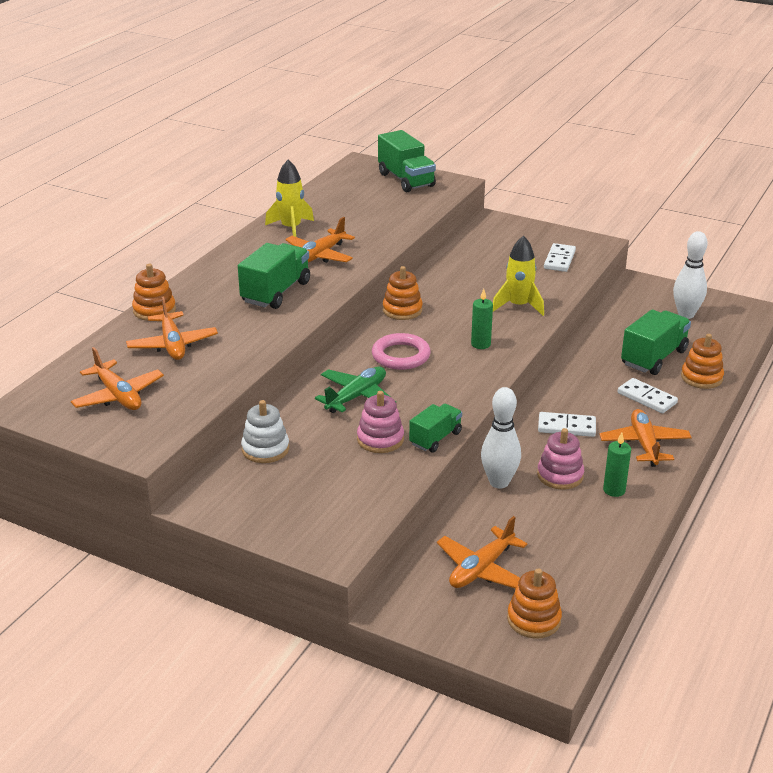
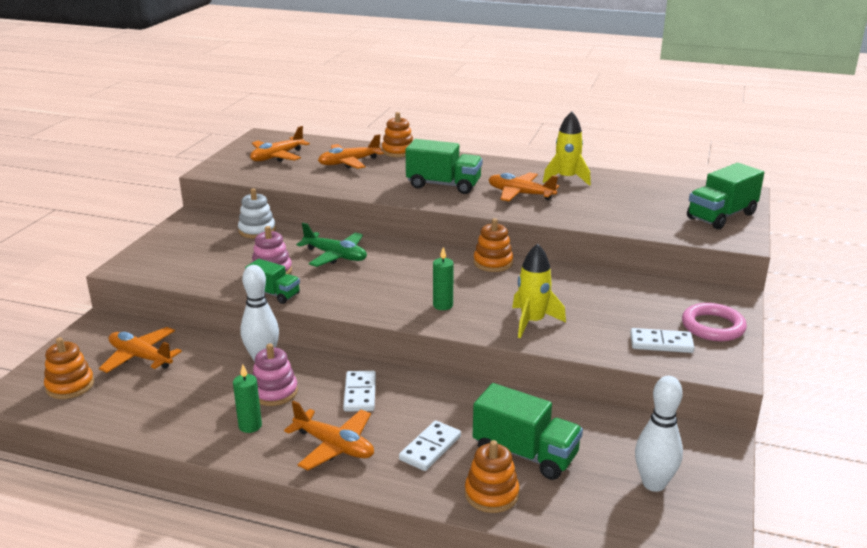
camera: 80 degrees right, 5 degrees down
pink ring [372,333,431,370] -> pink ring moved to [682,303,747,341]
orange plane [599,409,692,467] -> orange plane turned 45 degrees clockwise [284,401,374,470]

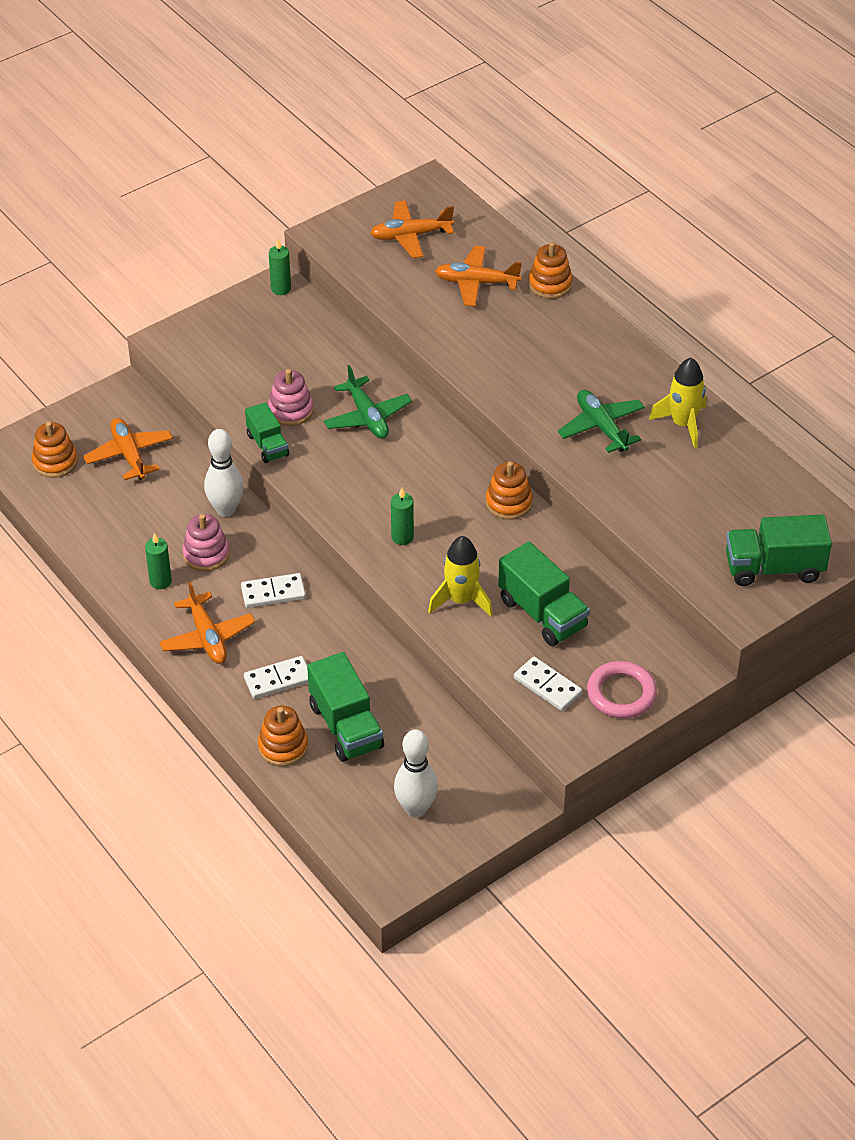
camera: 35 degrees right, 20 degrees up
white stacking toy [238,188,276,238] -> none
white domino [343,371,376,412] -> white domino turned 45 degrees clockwise [241,573,306,608]
green truck [406,139,483,194] -> green truck moved to [498,542,590,646]
orange plane [488,172,559,201] -> green plane [558,390,645,453]
none -> green candle [269,239,291,295]

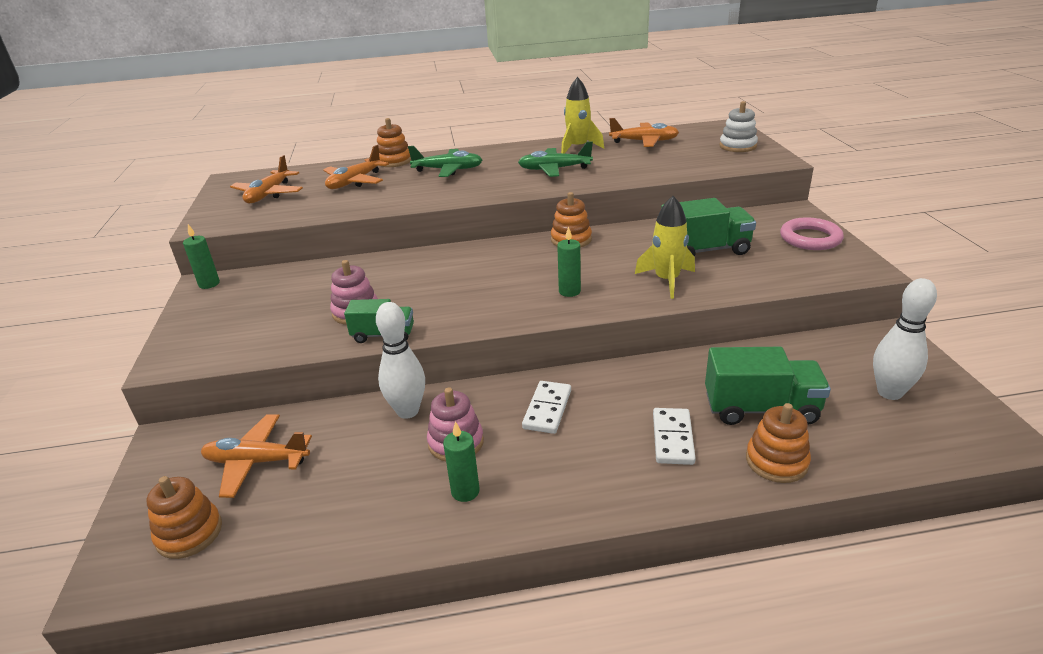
camera: 60 degrees left, 15 degrees down
orange plane [159,581,255,664] -> orange plane moved to [609,118,679,147]
green plane [324,365,412,439] -> green plane moved to [408,146,482,177]
white domino [514,657,582,711] -> none
green truck [726,515,832,586] -> white stacking toy [719,101,758,152]

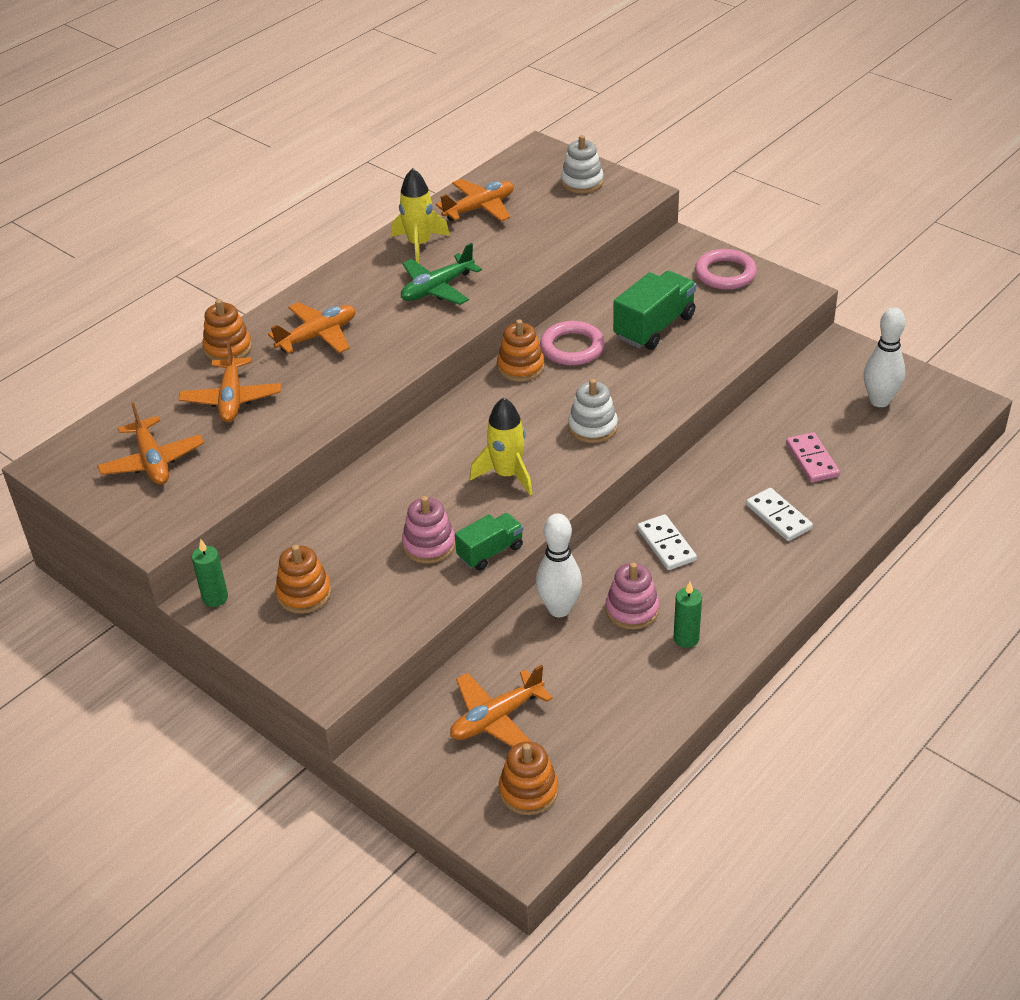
camera: 40 degrees left, 10 degrees up
green plane [408,146,482,177] -> orange plane [268,302,355,353]
green candle [557,226,581,297] -> white stacking toy [568,379,618,443]
yellow rocket [635,196,695,299] -> yellow rocket moved to [470,397,532,495]
green truck [705,347,831,425] -> pink domino [786,432,840,482]
orange stacking toy [746,403,811,483] -> orange stacking toy moved to [275,545,331,614]
none -> pink ring [540,321,605,365]

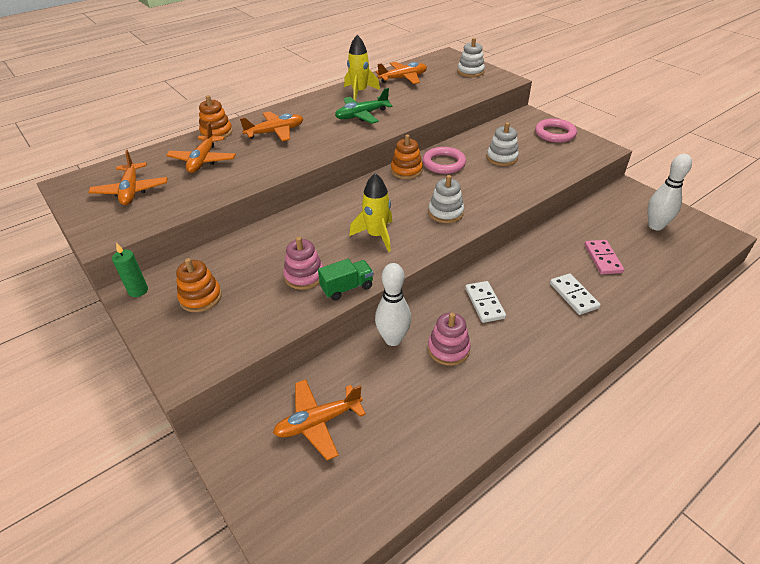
camera: 10 degrees right, 0 degrees up
orange stacking toy [499,741,559,815] -> none
green truck [613,271,697,350] -> white stacking toy [487,122,519,166]
green candle [673,582,702,648] -> none

